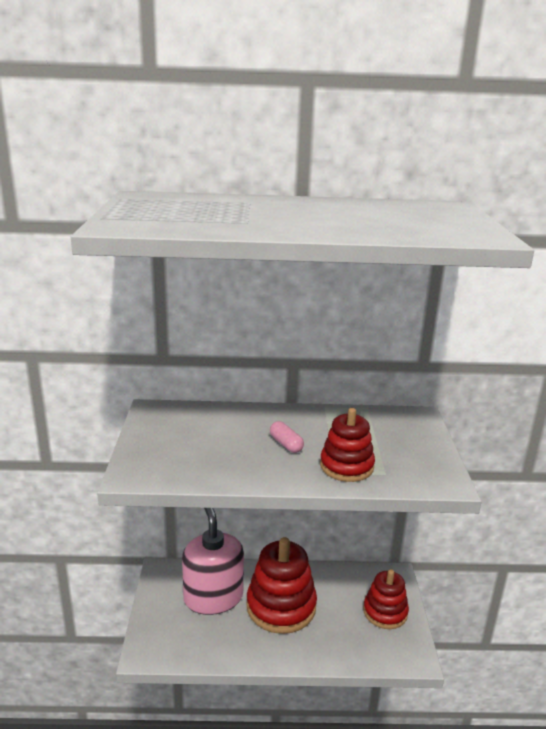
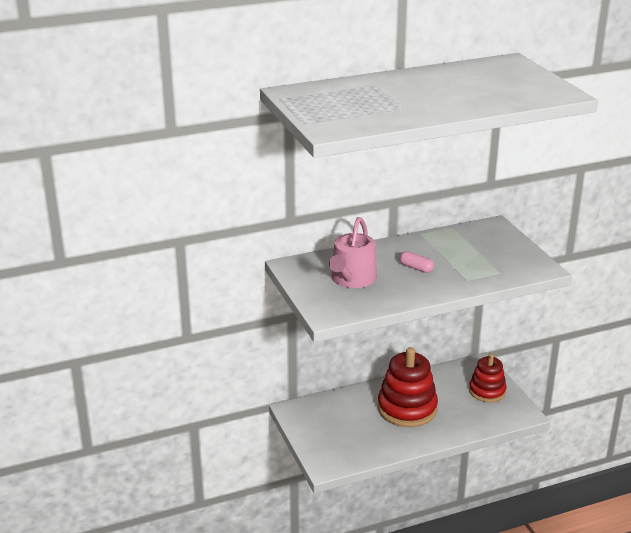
camera: 20 degrees left, 5 degrees up
pink soap dispenser [182,508,244,615] -> none
red stacking toy [320,408,375,482] -> none
none -> pink watering can [329,217,377,288]

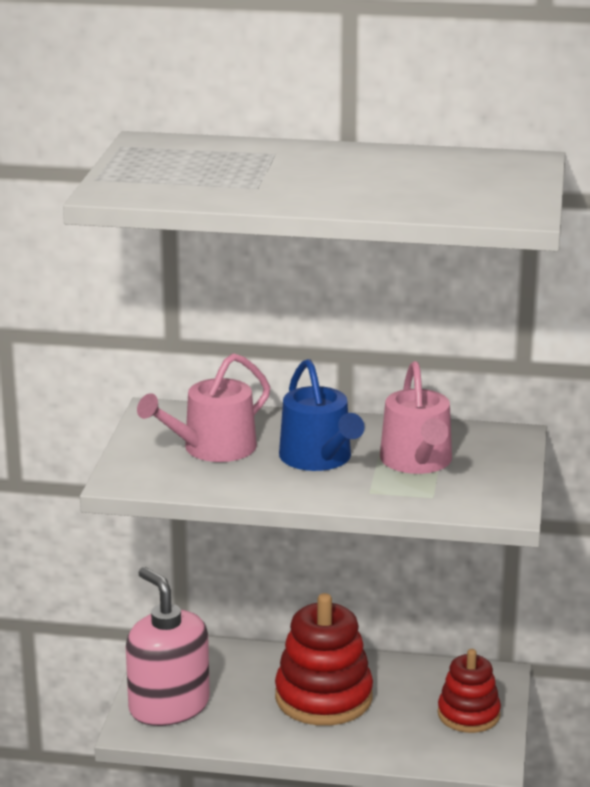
camera: 30 degrees right, 5 degrees down
pink capsule [400,251,434,273] -> blue watering can [279,359,365,471]
none -> pink soap dispenser [126,567,210,726]
none -> pink watering can [380,361,452,474]

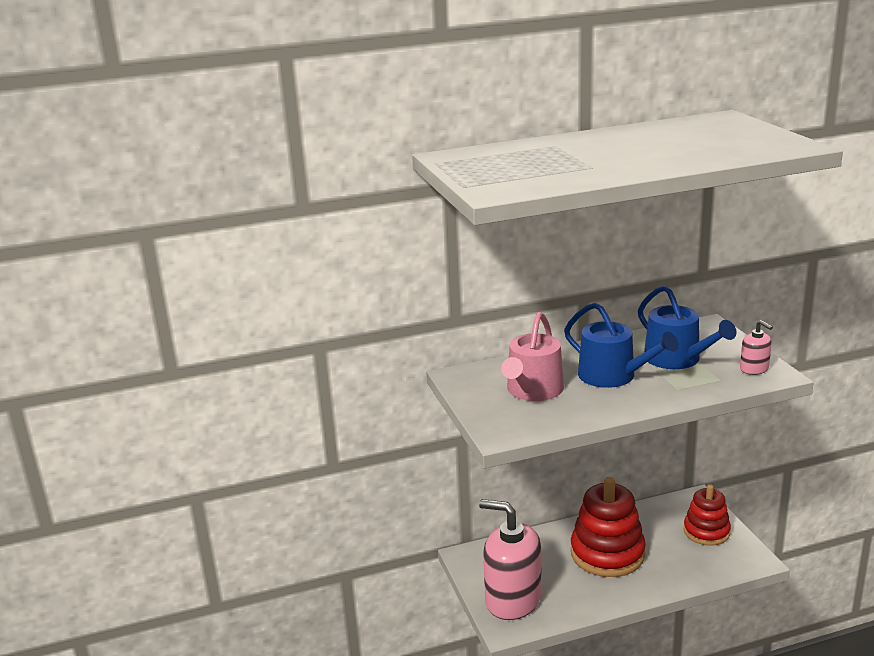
camera: 25 degrees left, 0 degrees up
pink watering can [380,361,452,474] -> blue watering can [638,285,737,369]
none -> pink soap dispenser [740,320,773,375]

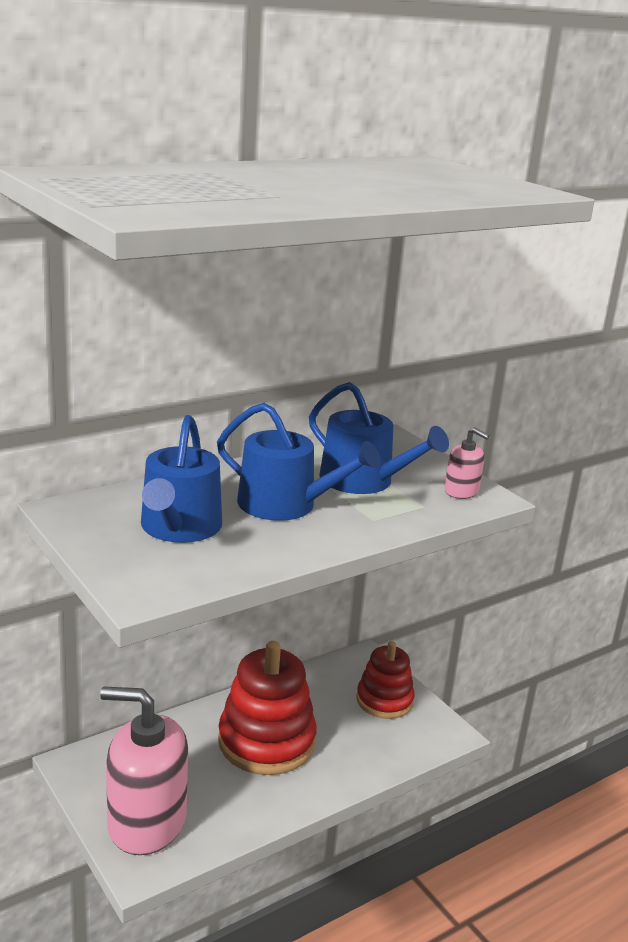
camera: 20 degrees left, 0 degrees up
pink watering can [501,312,564,401] -> blue watering can [141,415,222,543]

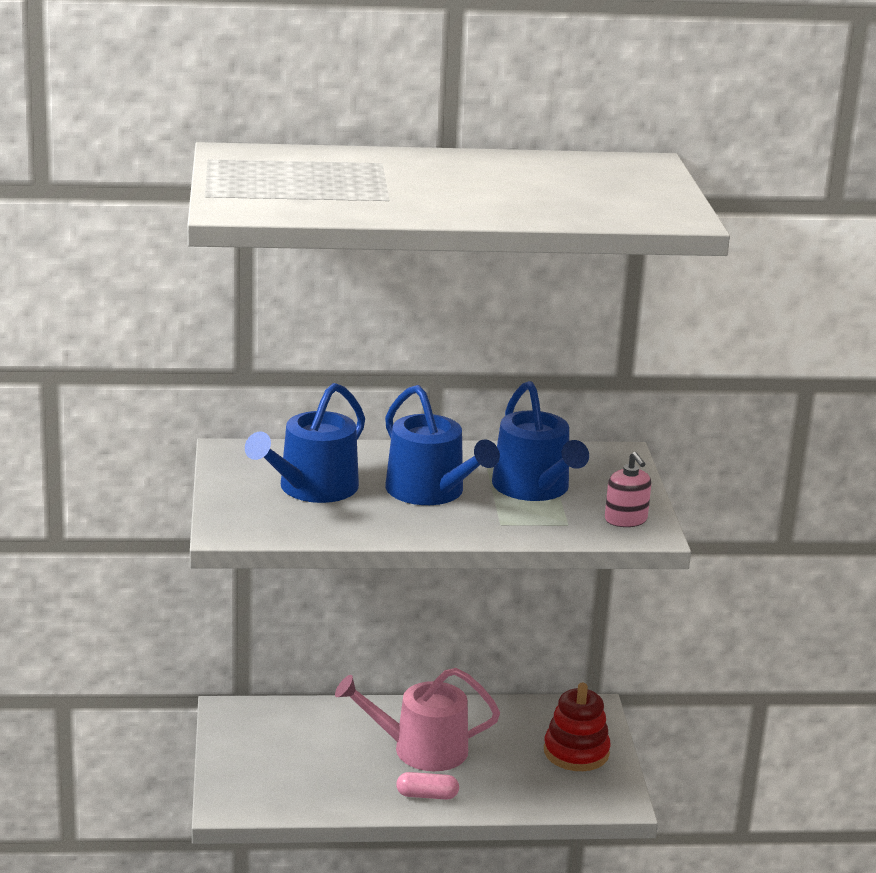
camera: 30 degrees right, 0 degrees up
pink soap dispenser [100,686,188,855] -> none
red stacking toy [218,641,317,775] -> pink watering can [335,668,500,771]
none -> pink capsule [396,772,459,800]

